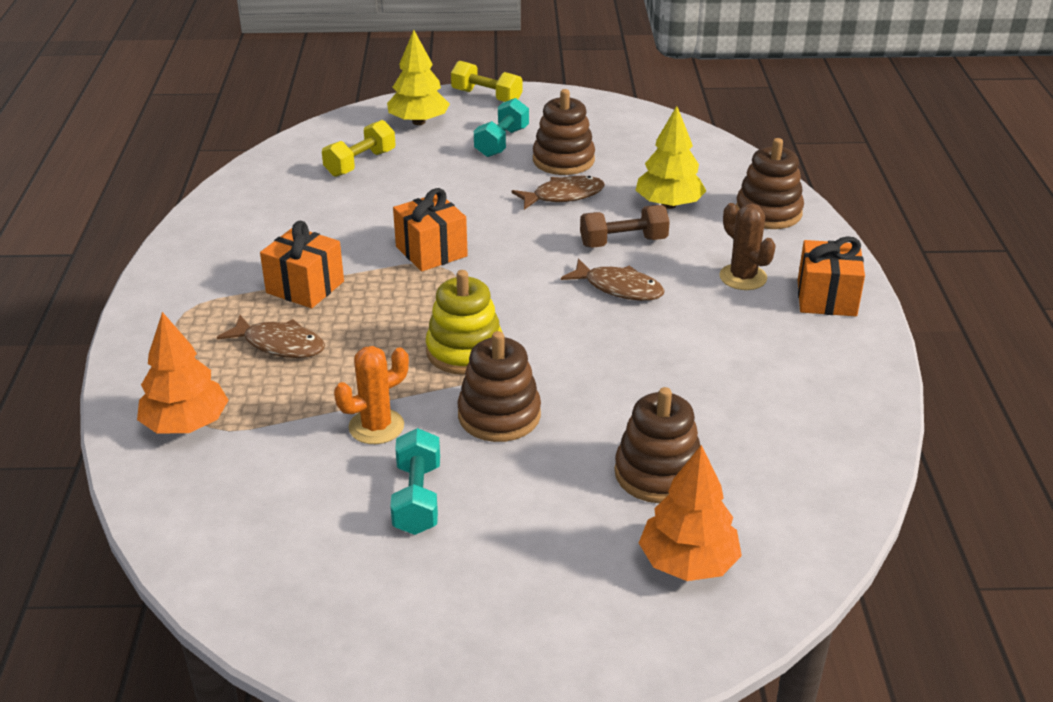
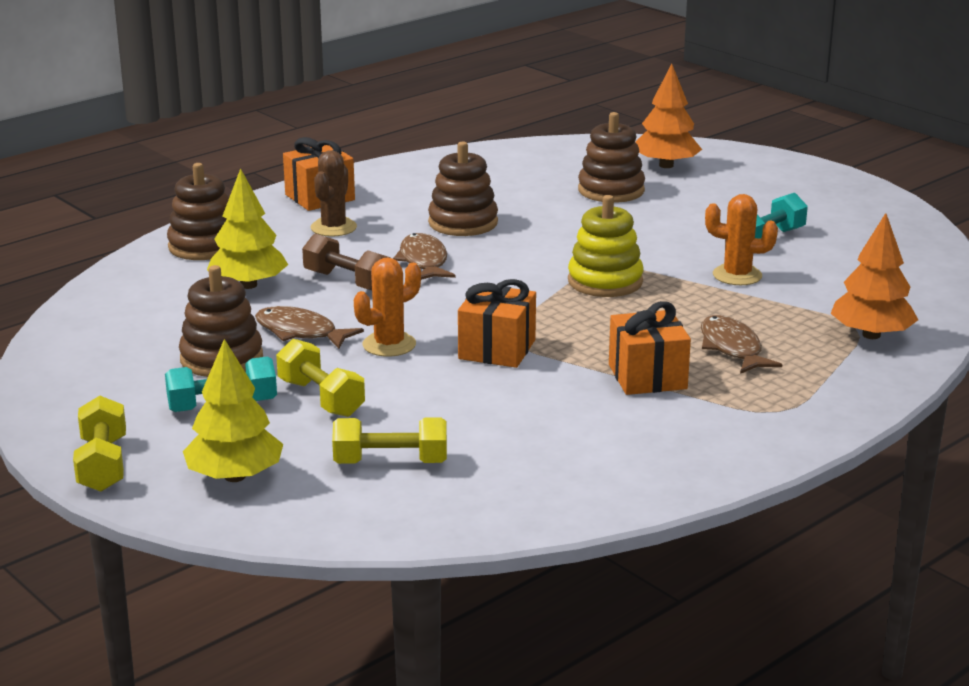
camera: 130 degrees left, 10 degrees down
brown stacking toy [457,331,541,442] -> brown stacking toy moved to [428,141,498,236]
none -> yellow dumbbell [276,339,365,417]
none -> orange cactus [354,257,421,357]

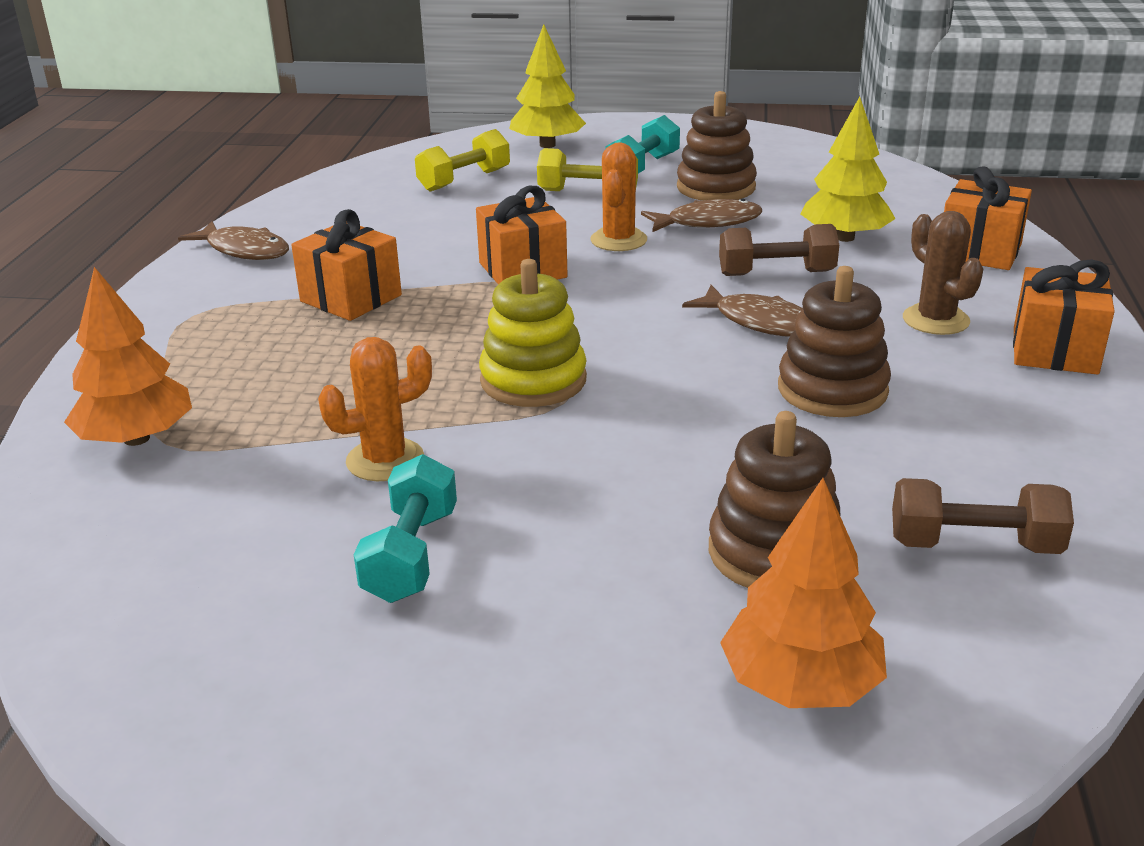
camera: 140 degrees right, 5 degrees up
yellow dumbbell [73,396,126,492] -> none
brown stacking toy [167,163,229,260] -> orange gift [944,166,1032,270]
brown fish [701,315,782,374] -> brown fish moved to [178,221,289,260]
none -> brown dumbbell [892,478,1074,554]

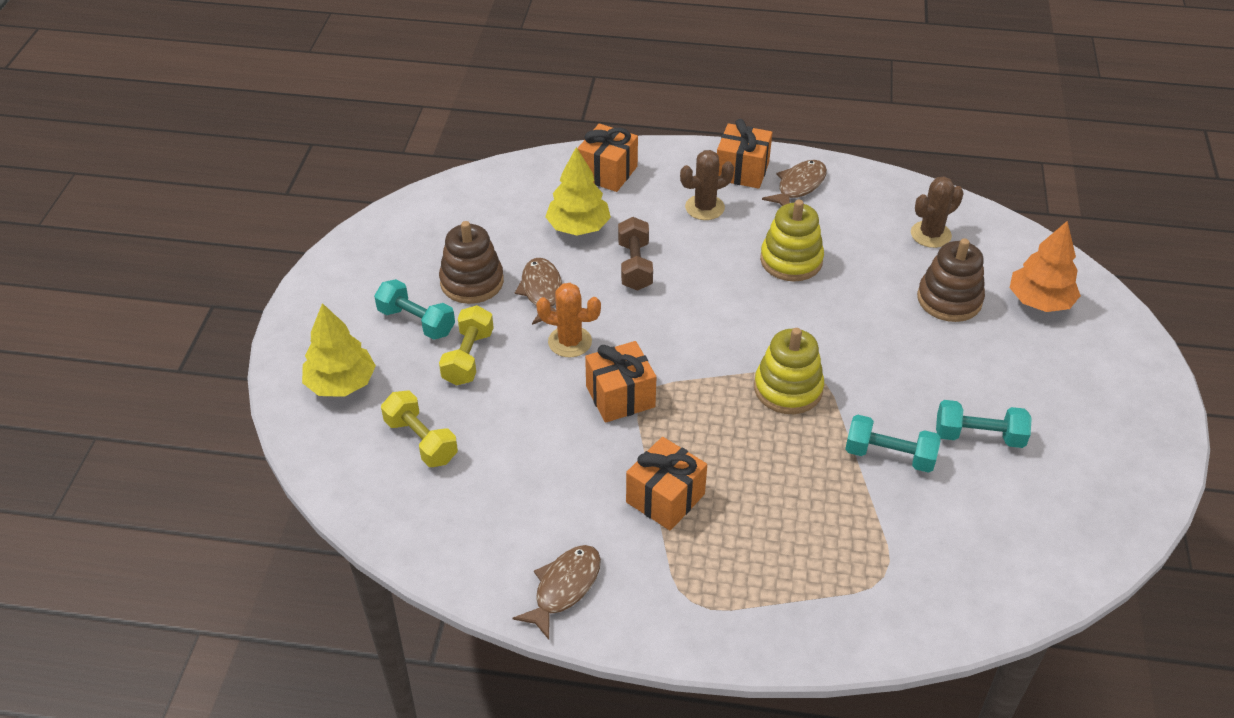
camera: 90 degrees left, 15 degrees up
orange tree [64,267,192,446] -> none
orange cactus [318,337,432,481] -> turquoise dumbbell [845,415,941,473]
brown fish [682,285,803,337] -> brown fish moved to [762,160,827,206]
brown stacking toy [778,266,891,417] -> yellow stacking toy [760,200,824,281]
brown dumbbell [892,478,1074,554] -> brown cactus [911,176,964,248]

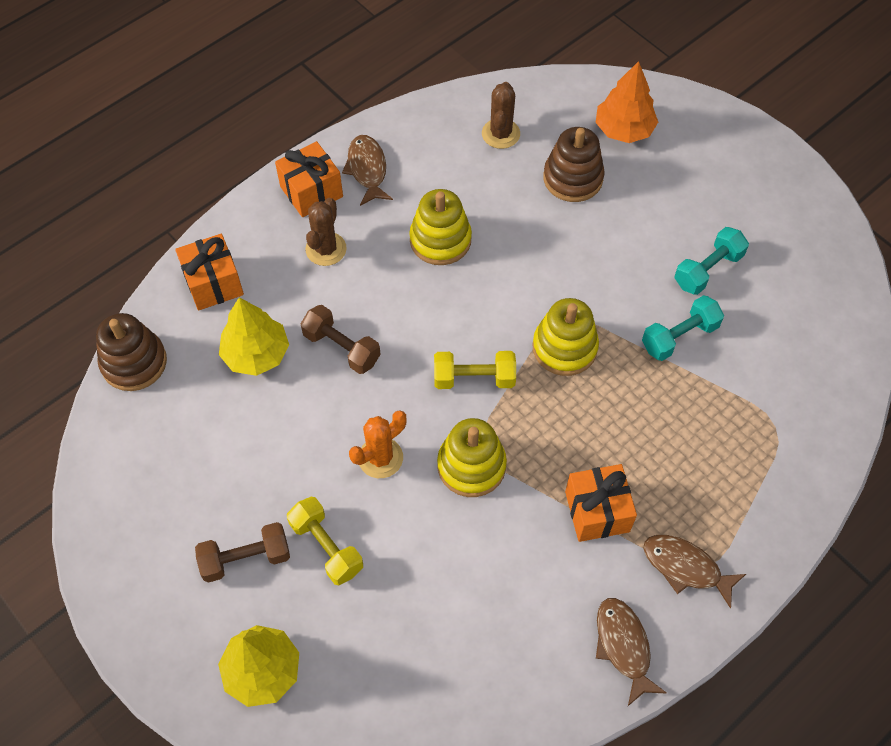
camera: 50 degrees left, 15 degrees up
turquoise dumbbell [374,279,455,340] -> brown dumbbell [195,522,290,583]
yellow dumbbell [381,391,458,467] -> yellow dumbbell moved to [434,351,516,389]
brown stacking toy [439,221,504,304] -> brown stacking toy moved to [96,313,167,391]
brown fish [515,258,562,325] -> brown fish moved to [643,535,746,609]
orange gift [585,341,656,423] -> yellow stacking toy [437,418,507,497]

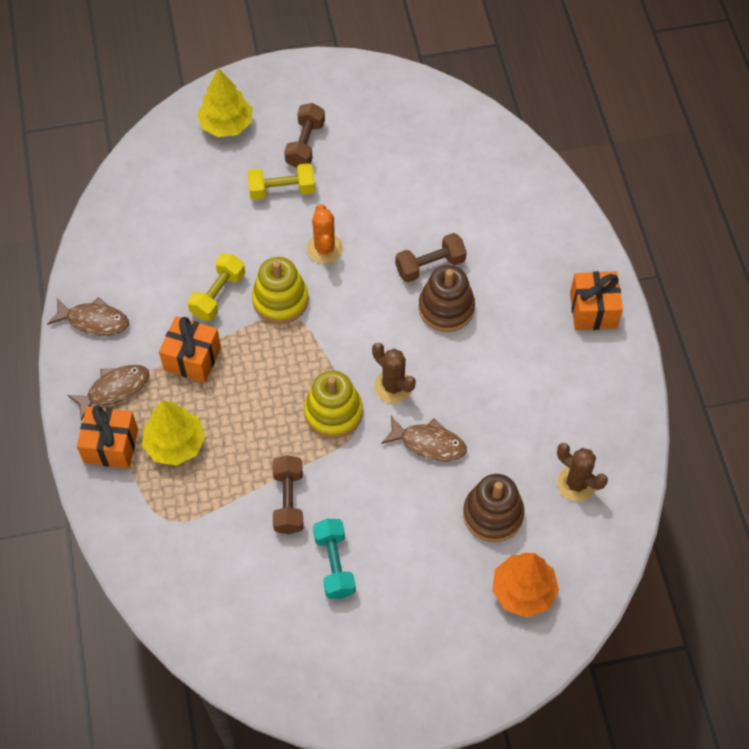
camera: 120 degrees right, 0 degrees up
brown stacking toy [96,313,167,391] -> brown stacking toy moved to [418,265,475,332]
orange gift [175,234,244,311] -> orange gift moved to [77,406,138,468]
yellow tree [219,297,289,376] -> yellow tree moved to [142,400,205,466]
brown cactus [305,198,347,266] -> brown cactus moved to [372,343,416,403]
brown fish [342,135,393,206] -> brown fish moved to [381,416,467,461]
yellow stacking toy [409,189,472,265] -> none
yellow dumbbell [434,351,516,389] -> yellow dumbbell moved to [188,253,245,321]
turquoise dumbbell [642,295,724,361] -> brown dumbbell [273,455,303,534]

